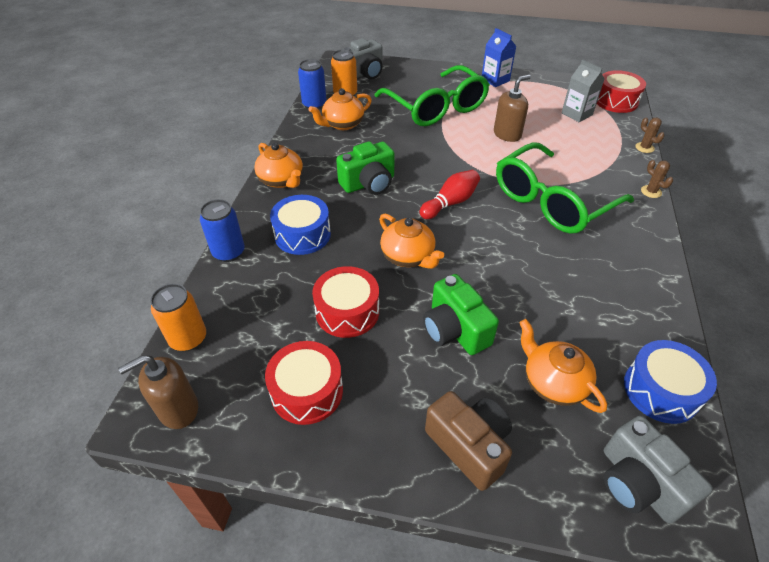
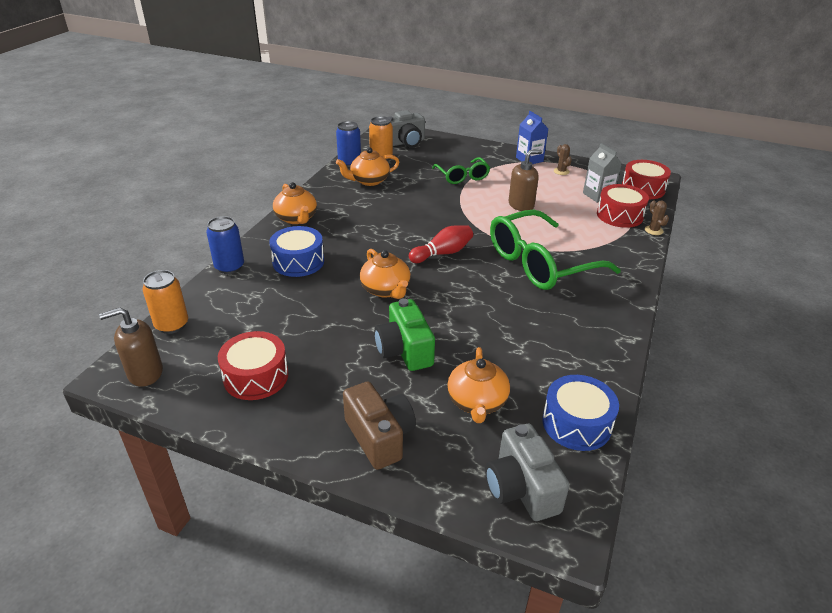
camera: 10 degrees right, 10 degrees down
red drum [312,266,379,338] -> red drum moved to [597,184,649,228]
green camera [336,141,395,195] -> none
green glasses [374,65,490,126] -> green glasses [432,157,490,184], size x0.55
orange teapot [519,319,607,413] -> orange teapot turned 150 degrees counterclockwise [447,347,510,423]
brown cactus [641,160,673,198] -> brown cactus moved to [554,144,572,175]

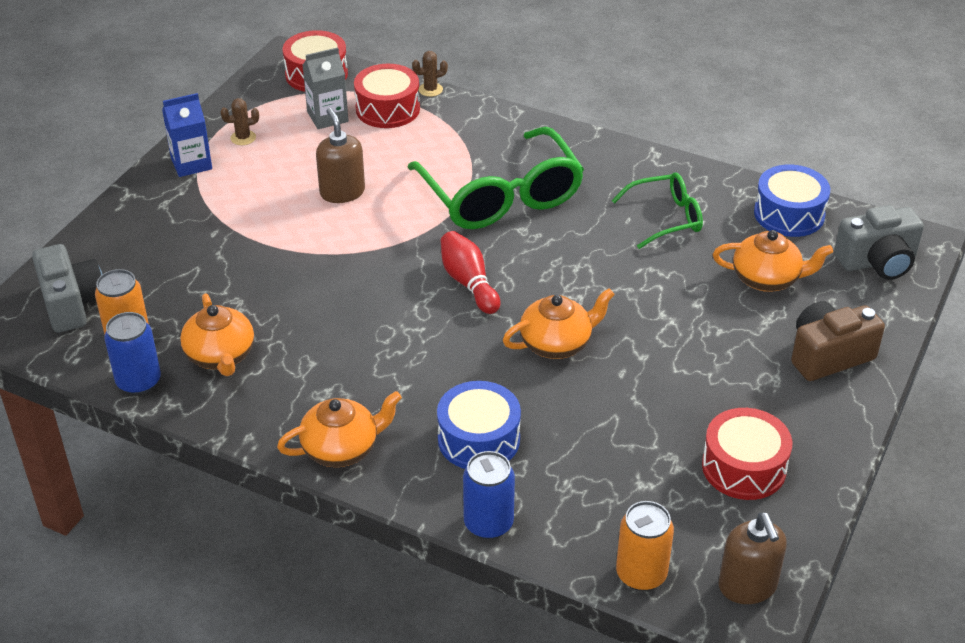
camera: 85 degrees left, 5 degrees up
green camera [374,298,435,371] -> none
green glasses [432,157,490,184] -> green glasses moved to [612,172,703,249]

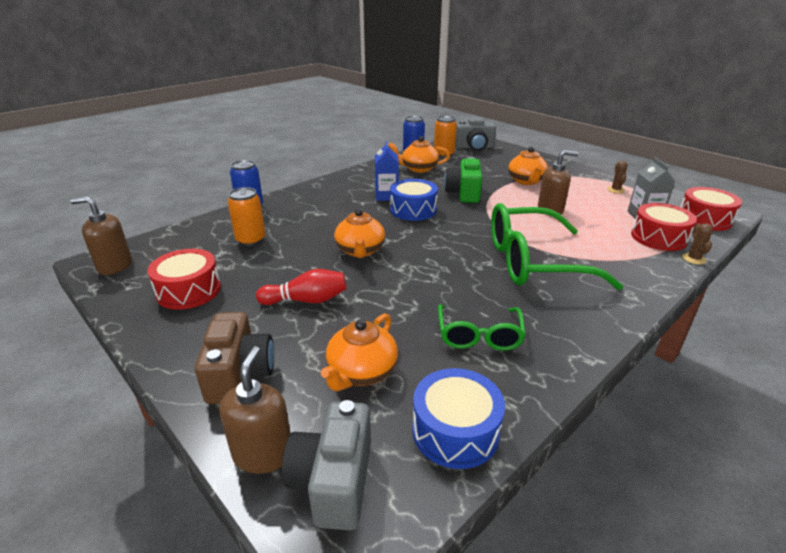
camera: 110 degrees right, 10 degrees down
blue carton [162,93,212,177] -> blue carton moved to [375,141,399,201]
orange teapot [277,391,402,467] -> orange teapot moved to [508,147,548,185]
blue drum [437,381,521,469] -> blue drum moved to [390,179,438,221]
red bowling pin [441,231,501,314] -> red bowling pin moved to [256,269,346,305]
orange can [616,501,674,591] -> orange can moved to [228,187,265,246]
none -> brown soap dispenser [219,346,291,474]
none -> green camera [444,157,482,203]

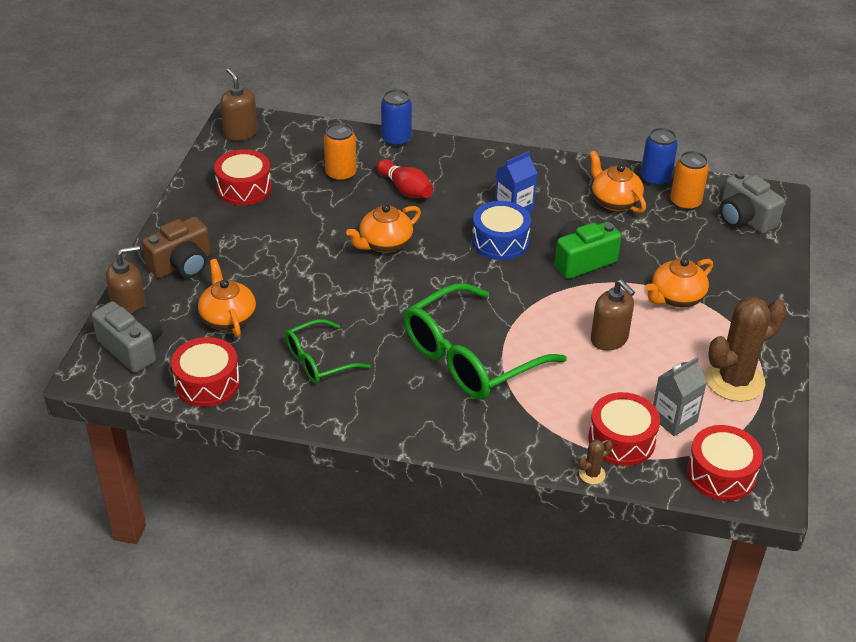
camera: 55 degrees right, 10 degrees up
red bowling pin [256,269,346,305] -> red bowling pin moved to [376,159,434,198]
grey camera [282,400,371,530] -> grey camera turned 75 degrees clockwise [92,301,162,373]
orange teapot [321,313,398,391] -> orange teapot turned 75 degrees clockwise [198,259,256,337]
blue drum [412,368,505,469] -> red drum [171,337,240,407]
green glasses [491,203,623,290] -> green glasses turned 90 degrees counterclockwise [404,283,567,399]
brown cactus [607,161,628,194] -> brown cactus [705,297,787,402], size x2.39

